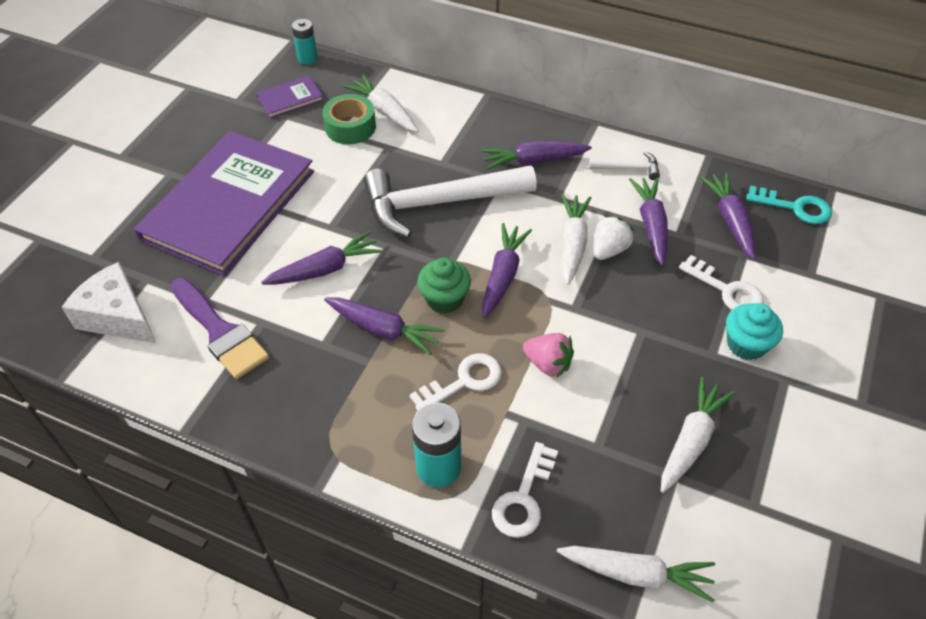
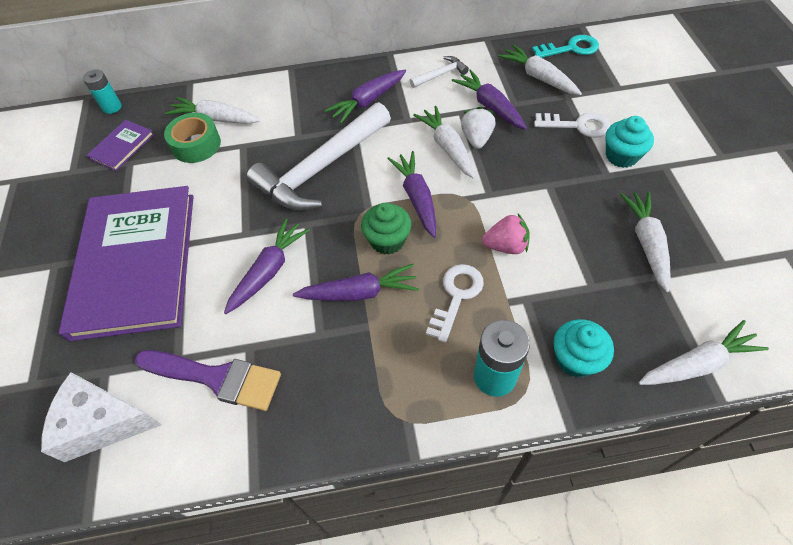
camera: 30 degrees left, 5 degrees up
white key [492,442,558,538] -> turquoise cupcake [553,319,614,378]
purple carrot [700,173,756,260] -> white carrot [498,44,582,95]

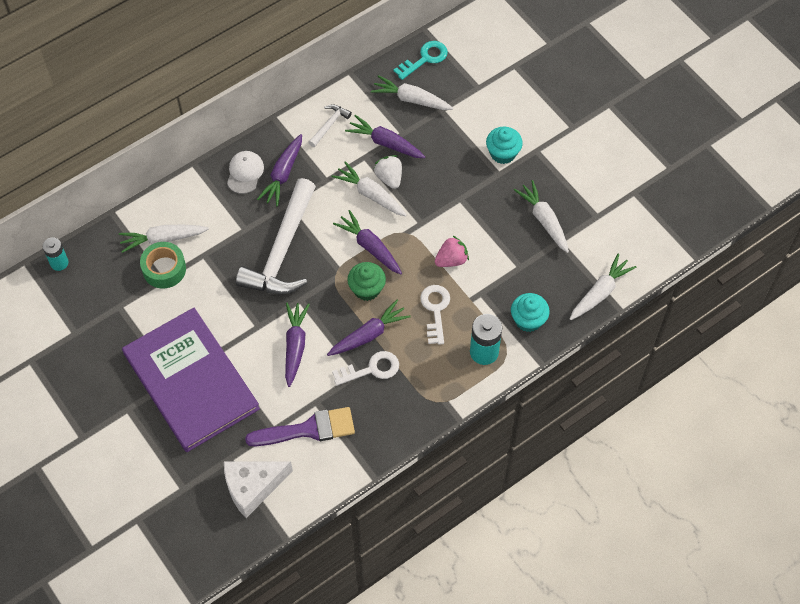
camera: 30 degrees left, 5 degrees up
purple book [87,120,154,171] -> none
white key [534,113,610,138] -> white key moved to [332,351,399,386]
none -> white cap [227,151,264,194]

